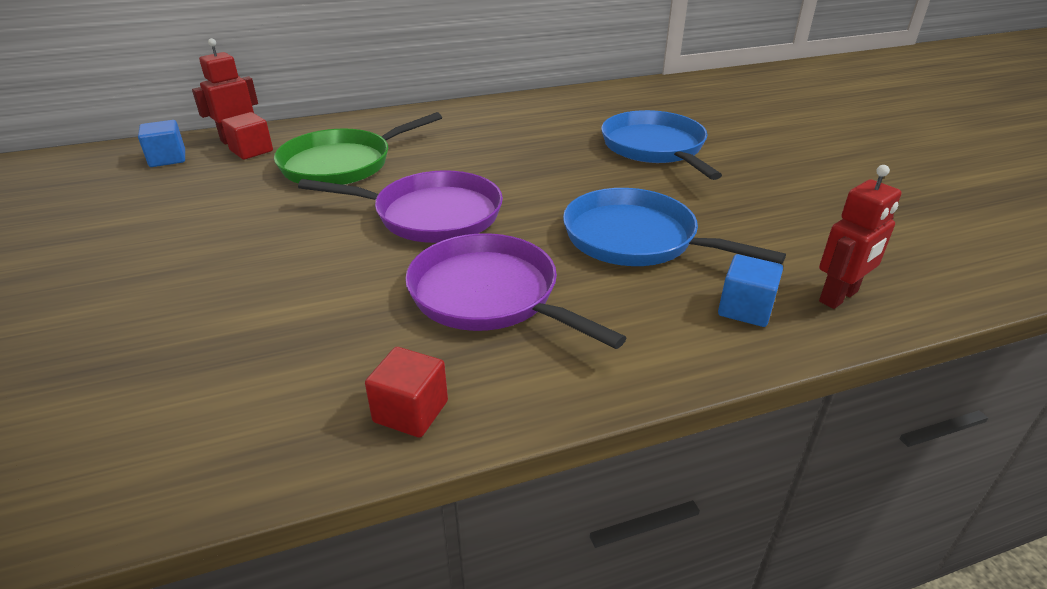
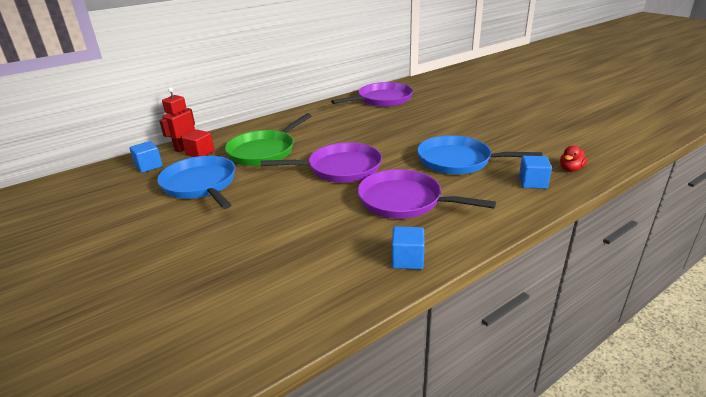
camera: 15 degrees left, 5 degrees down
red cube [365,347,448,438] -> blue cube [392,226,425,269]
blue pan [601,110,722,180] -> blue pan moved to [157,156,235,209]
red robot [819,165,902,309] -> red duck [560,145,588,172]
none -> purple pan [331,82,413,107]

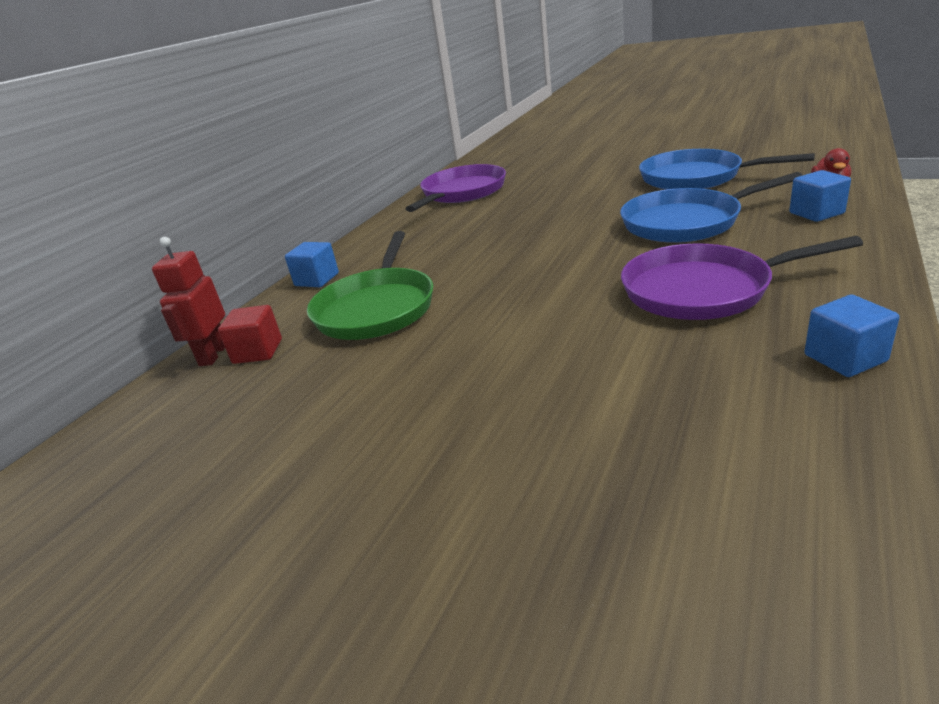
camera: 25 degrees left, 0 degrees up
blue cube [130,141,163,173] -> blue cube moved to [285,242,339,287]
blue pan [157,156,235,209] -> blue pan moved to [639,149,815,190]
purple pan [261,142,382,183] -> none

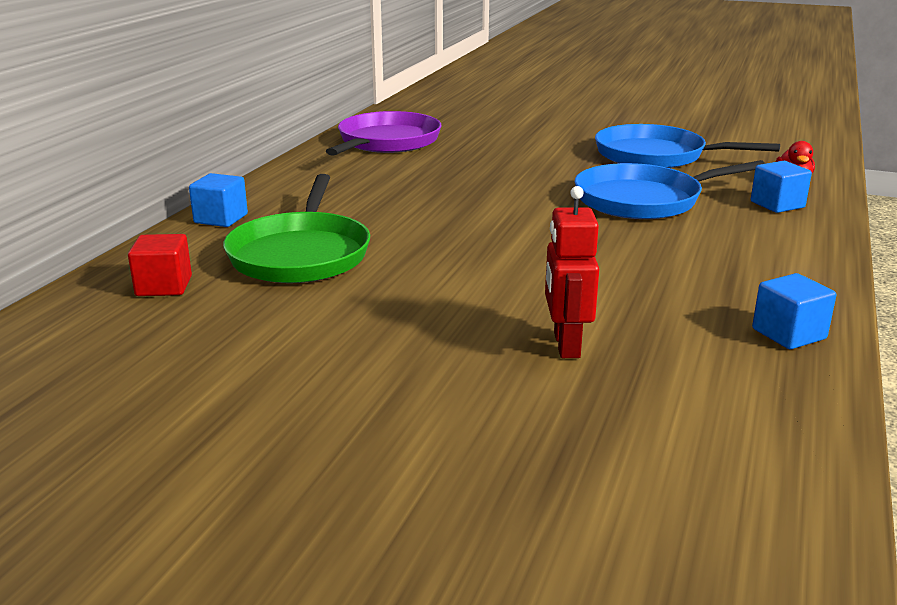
camera: 10 degrees left, 5 degrees down
red robot [152,237,225,366] -> red robot moved to [545,186,599,358]
purple pan [621,236,863,320] -> none

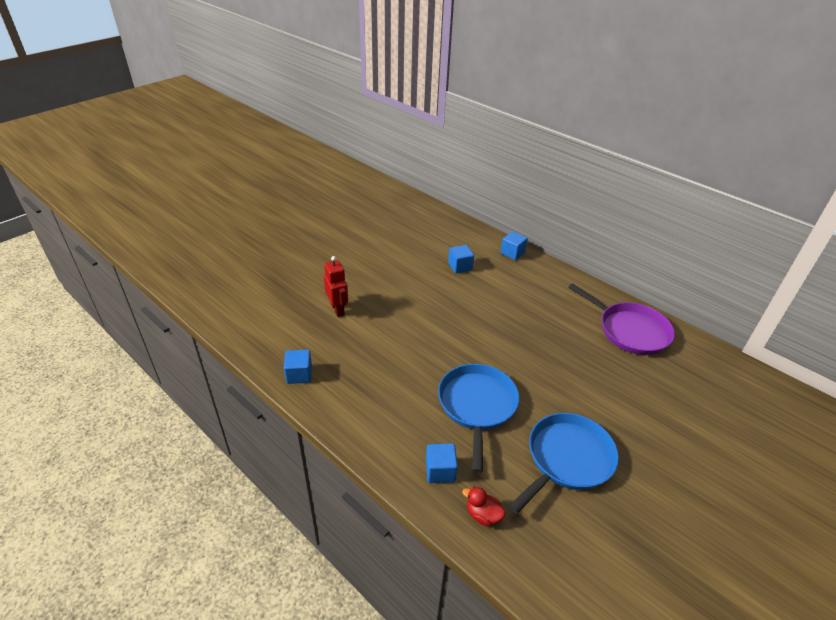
camera: 110 degrees right, 15 degrees up
red cube [128,234,192,296] -> none
green pan [223,174,370,283] -> blue cube [448,245,474,273]
red robot [545,186,599,358] -> red robot turned 45 degrees clockwise [324,256,348,317]

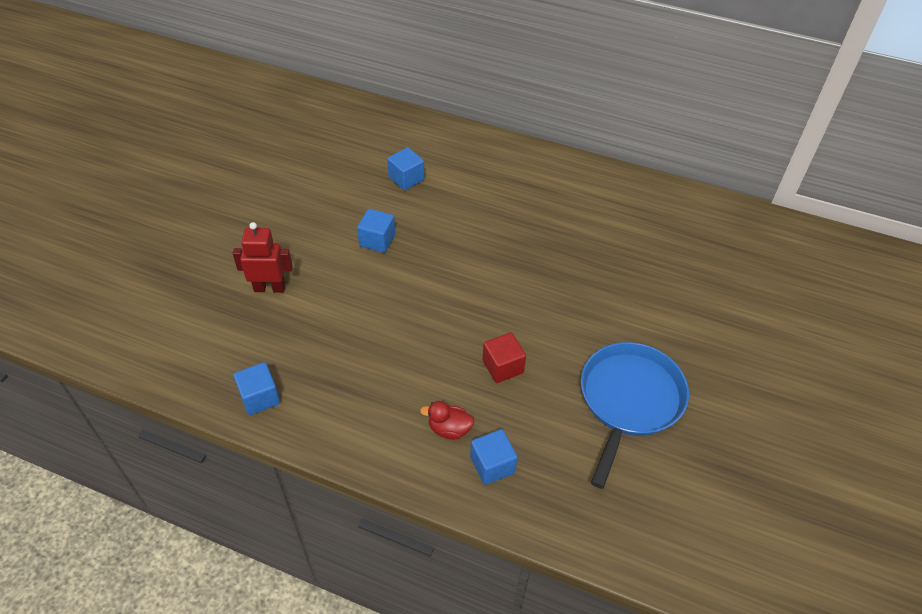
camera: 20 degrees left, 10 degrees up
red robot [324,256,348,317] -> red robot turned 45 degrees counterclockwise [233,222,293,293]
blue pan [438,364,519,473] -> red cube [482,332,526,383]
red duck [462,487,506,526] -> red duck moved to [420,401,474,440]
blue cube [501,231,528,260] -> blue cube moved to [357,209,395,253]
purple pan [568,283,675,355] -> none

